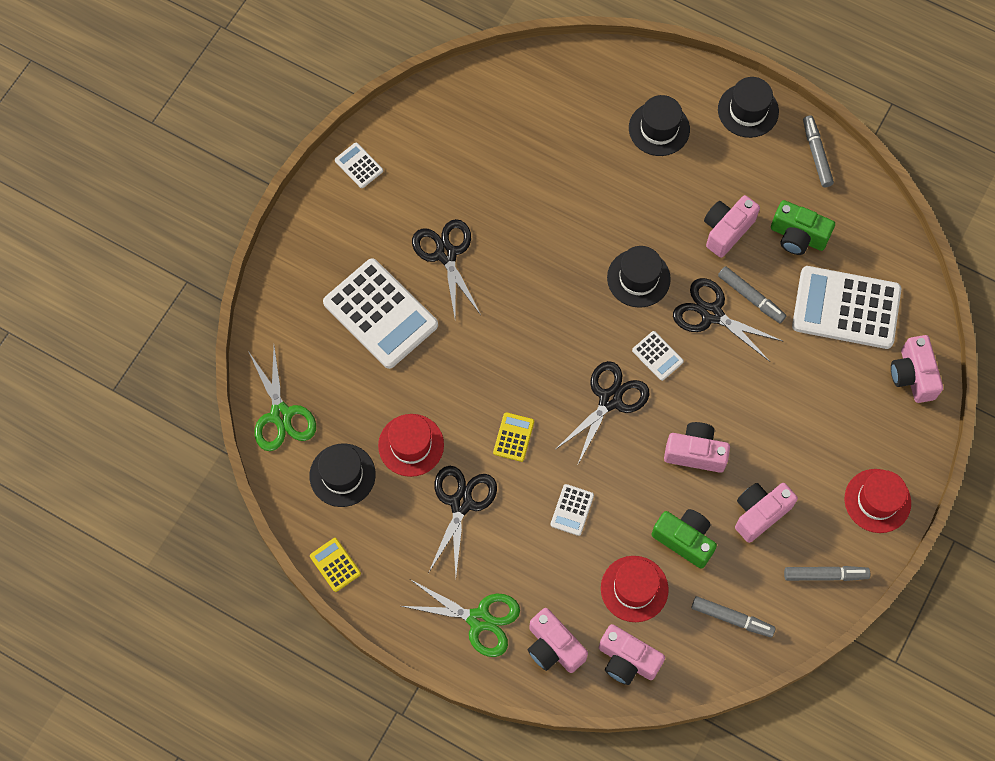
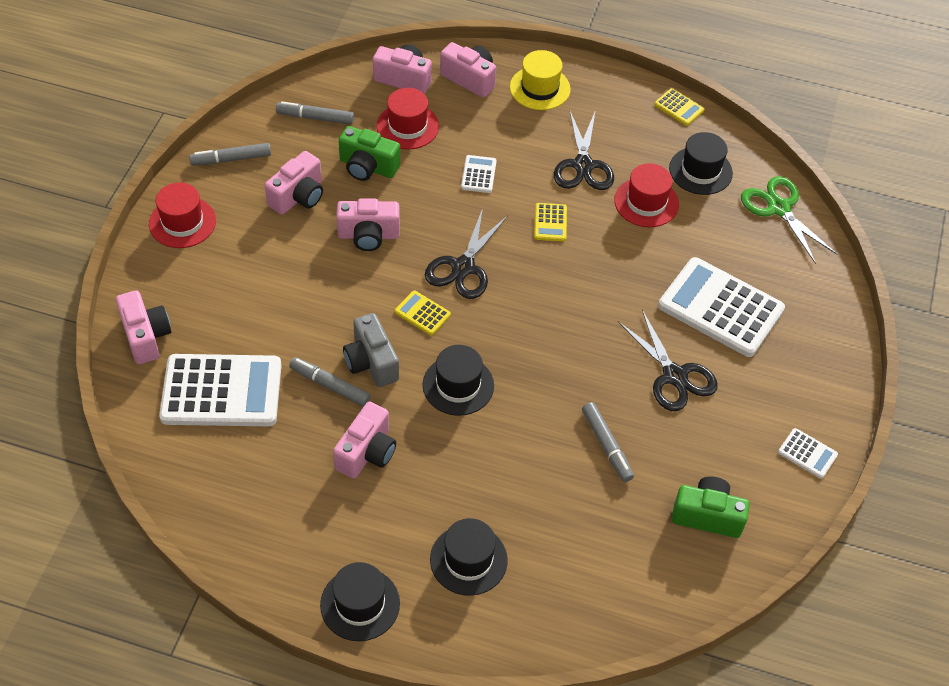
camera: 165 degrees right, 15 degrees down
green scissors [401,580,520,657] -> yellow hat [510,50,571,110]
white calculator [632,331,684,381] -> yellow calculator [395,291,451,335]
black scissors [673,278,784,362] -> grey camera [343,313,399,387]
green camera [771,200,835,255] -> green camera moved to [672,476,750,538]
grey marker [803,115,834,187] -> grey marker moved to [582,402,634,482]

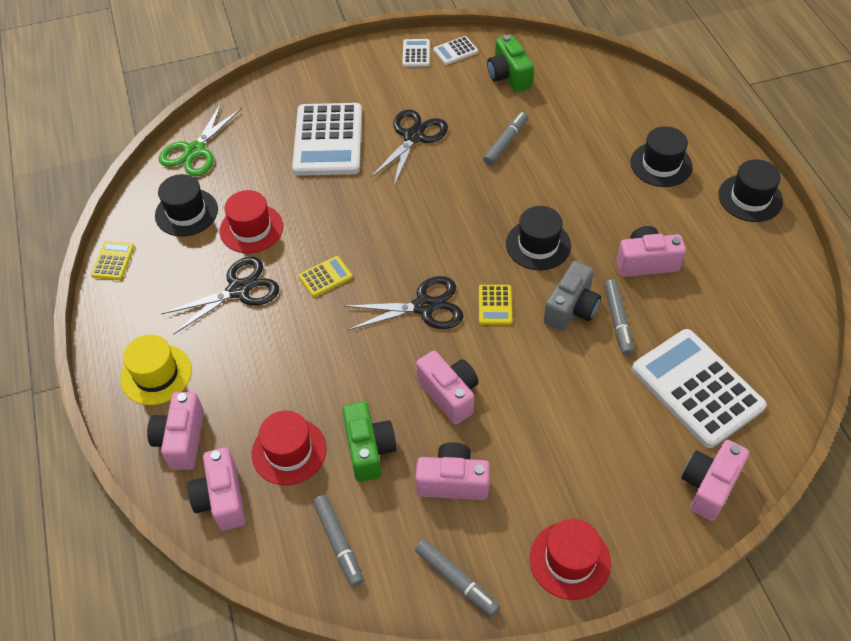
camera: 120 degrees left, 0 degrees up
white calculator [461,155,496,193] -> white calculator moved to [433,36,478,65]

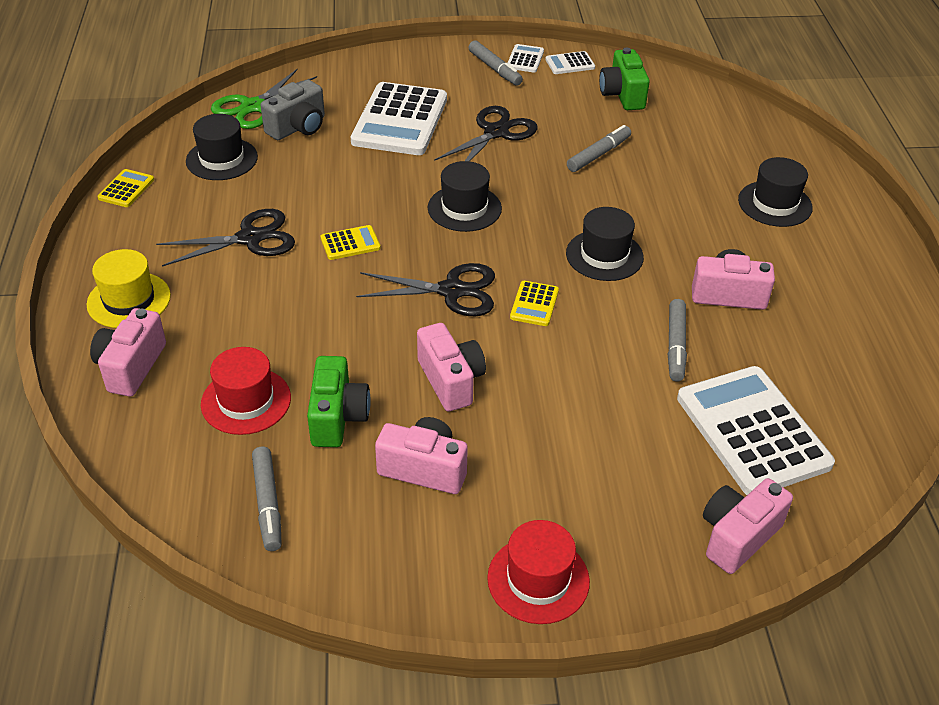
camera: 10 degrees right, 10 degrees down
pink camera [187,447,246,531] -> none
red hat [220,190,283,253] -> none
grey marker [415,539,500,617] -> grey marker moved to [468,40,523,86]
grey camera [544,261,601,331] -> grey camera moved to [261,80,325,140]
black hat [718,159,783,222] -> black hat moved to [428,161,502,232]

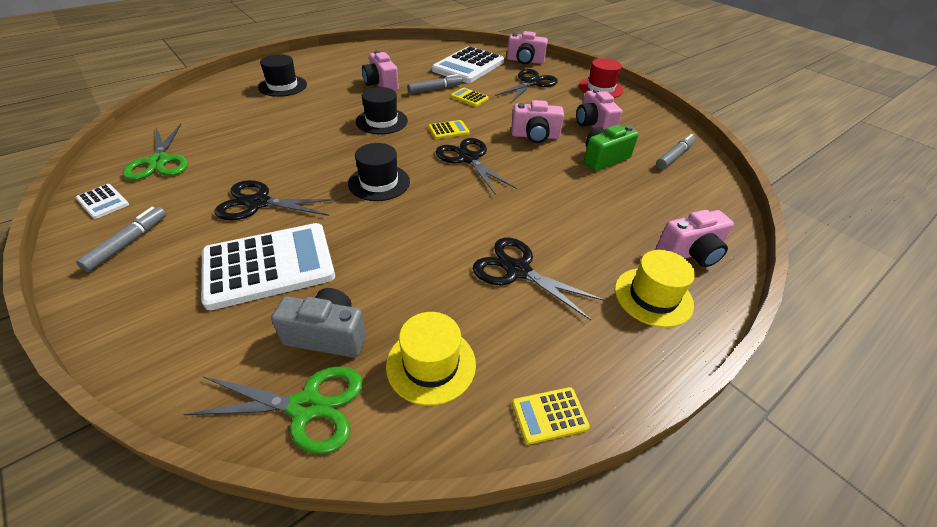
camera: 125 degrees left, 0 degrees up
black hat [186,114,258,180] -> yellow hat [386,312,476,406]
red hat [201,347,291,435] -> none
yellow calculator [321,225,381,260] -> yellow calculator moved to [451,88,489,107]
pink camera [417,323,486,412] -> pink camera turned 120 degrees counterclockwise [511,100,564,143]
white calculator [508,44,544,73] -> none
grey marker [567,125,631,172] -> none
green camera [599,48,650,110] -> green scissors [122,124,188,180]
none -> black scissors [495,69,558,103]

